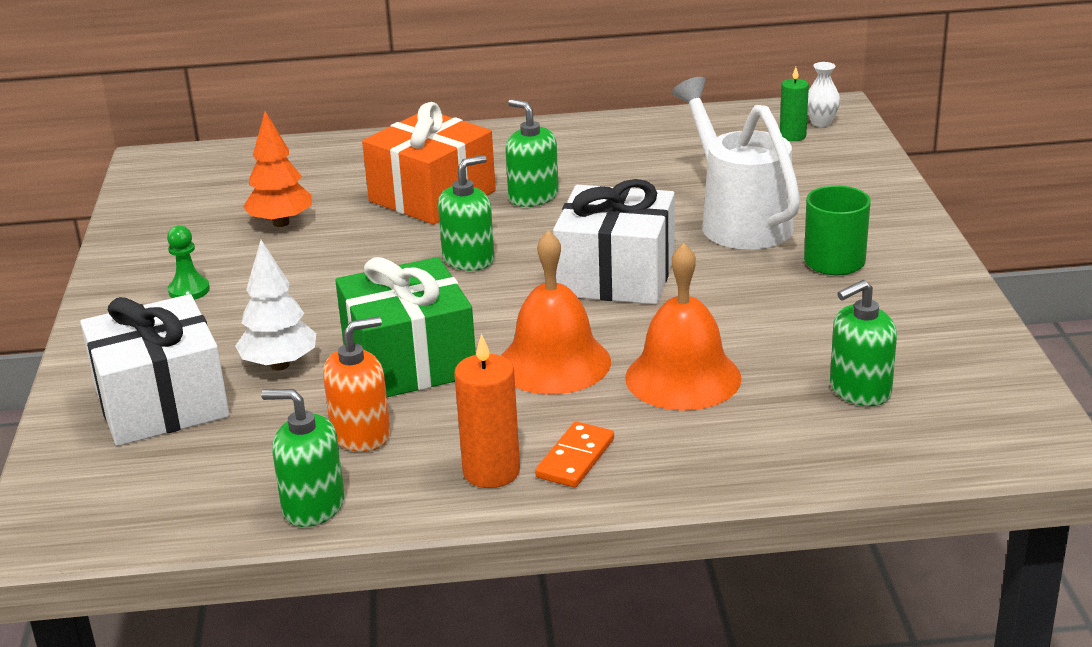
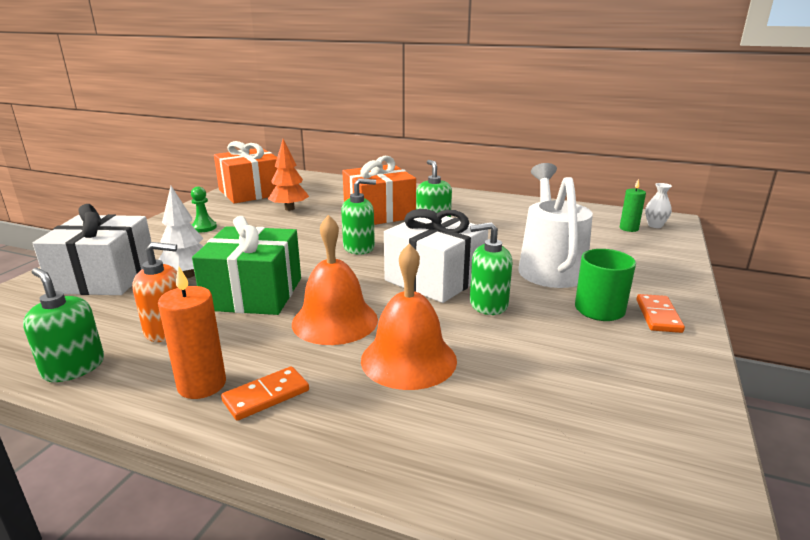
camera: 25 degrees right, 5 degrees down
green soap dispenser [830,280,897,406] -> green soap dispenser moved to [470,222,512,315]
none -> orange gift [214,141,278,204]
none -> orange domino [636,294,685,333]

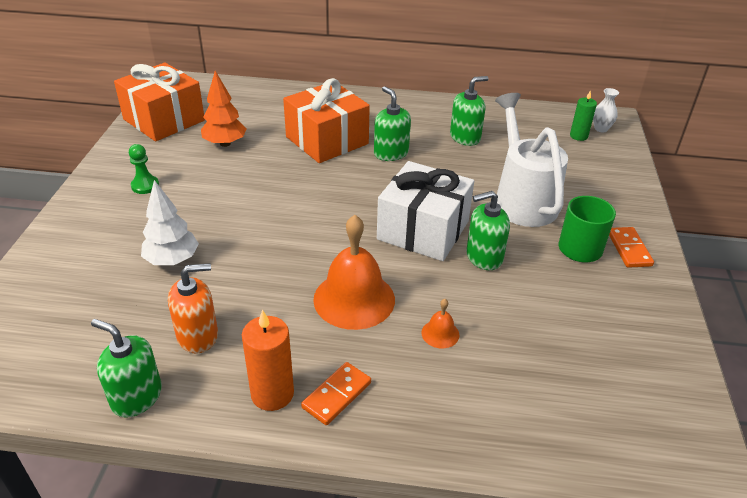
camera: 15 degrees left, 15 degrees up
white gift [33,204,151,295] -> none
green gift [192,216,301,315] -> none
green soap dispenser [341,178,376,255] -> green soap dispenser moved to [450,76,489,146]
orange bell [361,243,457,390] -> orange bell [421,299,459,348], size x0.44

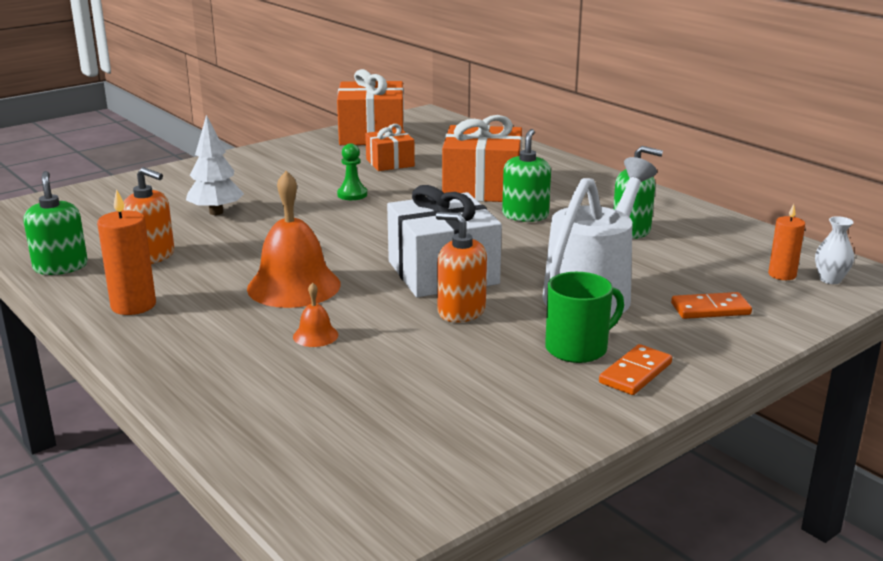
camera: 45 degrees right, 15 degrees down
green pawn [129,144,159,194] -> green pawn moved to [337,143,367,200]
orange tree [201,71,247,147] -> orange gift [365,124,415,171]
orange domino [301,362,371,425] -> orange domino moved to [671,292,752,319]
green soap dispenser [466,191,510,270] -> orange soap dispenser [436,212,487,323]
green candle [570,90,597,141] -> orange candle [768,204,805,280]

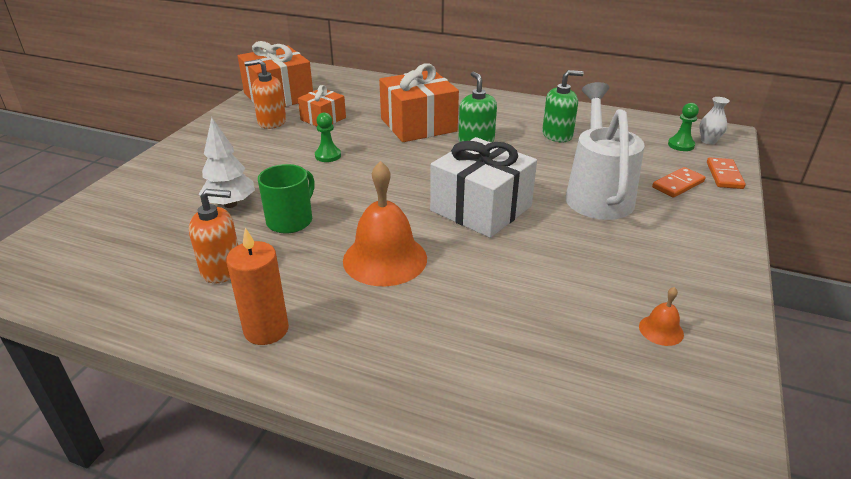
camera: 30 degrees left, 10 degrees up
green soap dispenser [23,171,88,275] -> none
orange bell [293,282,338,347] -> orange bell moved to [639,287,684,346]
orange soap dispenser [436,212,487,323] -> orange soap dispenser moved to [244,59,286,129]
green mug [545,272,624,363] -> green mug moved to [258,164,315,233]
orange domino [599,344,672,395] -> orange domino moved to [707,158,746,189]
orange candle [768,204,805,280] -> green pawn [668,103,699,151]

